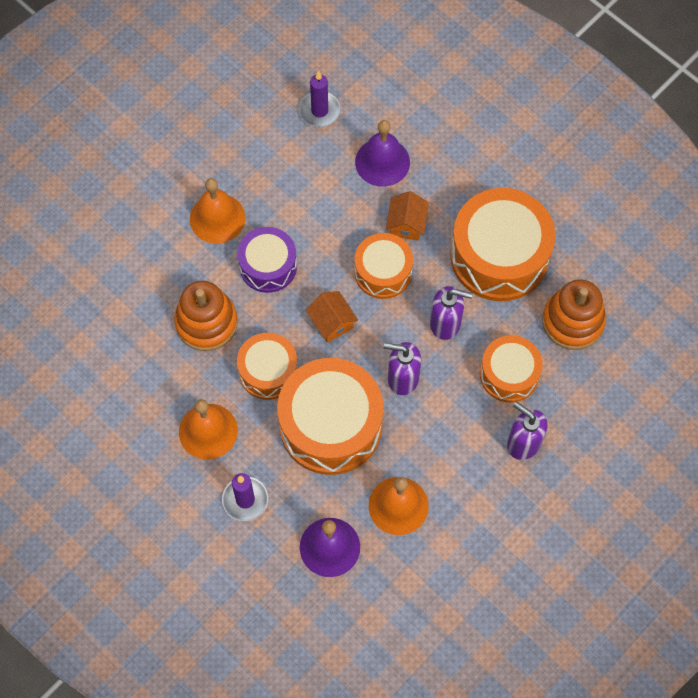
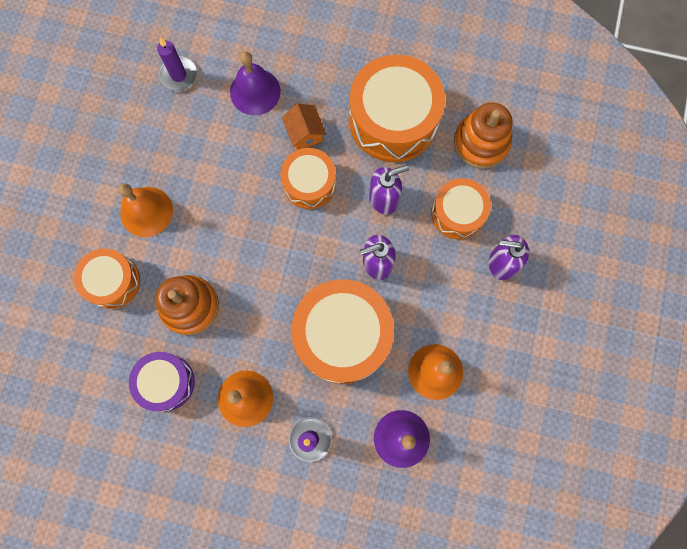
camera: 30 degrees left, 10 degrees up
orange drum [237,333,298,400] -> orange drum moved to [74,248,140,309]
purple drum [238,227,297,293] -> purple drum moved to [129,352,195,411]
orange house [306,291,358,343] -> none

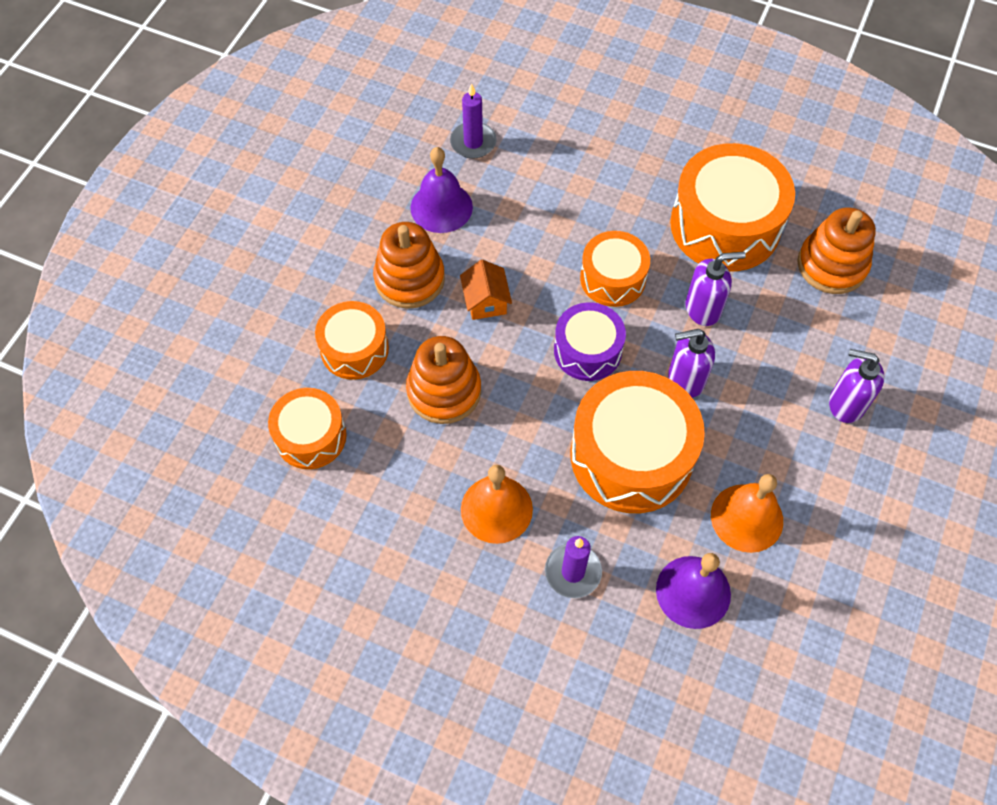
camera: 10 degrees right, 15 degrees down
orange bell [118,183,173,237] -> orange stacking toy [373,222,445,309]
purple drum [129,352,195,411] -> purple drum moved to [554,302,626,381]
purple bell [230,51,281,115] -> purple bell moved to [410,147,473,233]
orange house [282,104,327,150] -> orange house moved to [460,259,512,320]
orange drum [431,178,491,239] -> orange drum moved to [268,388,347,469]

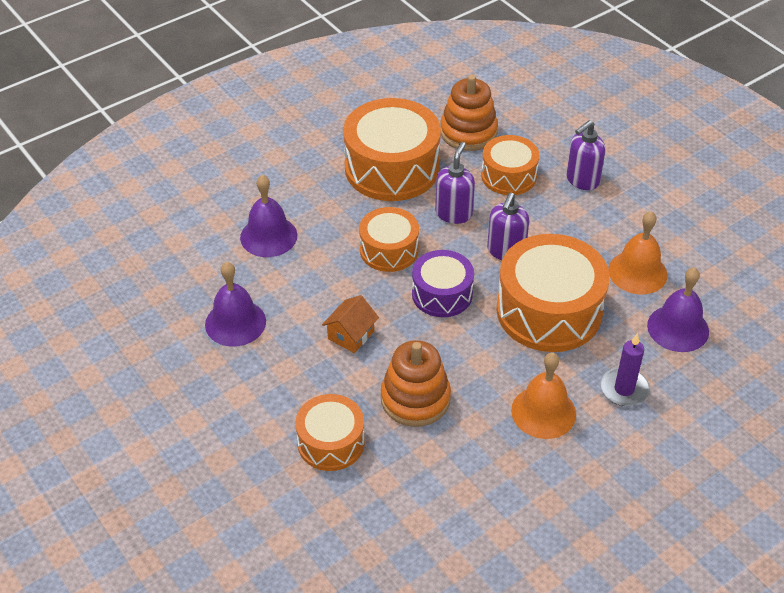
camera: 60 degrees left, 15 degrees down
orange drum [268,388,347,469] -> orange drum moved to [481,135,540,195]
orange stacking toy [373,222,445,309] -> none
purple candle [450,83,497,158] -> none
orange house [460,259,512,320] -> orange house turned 75 degrees counterclockwise [322,295,379,353]
none -> purple bell [240,175,297,257]

